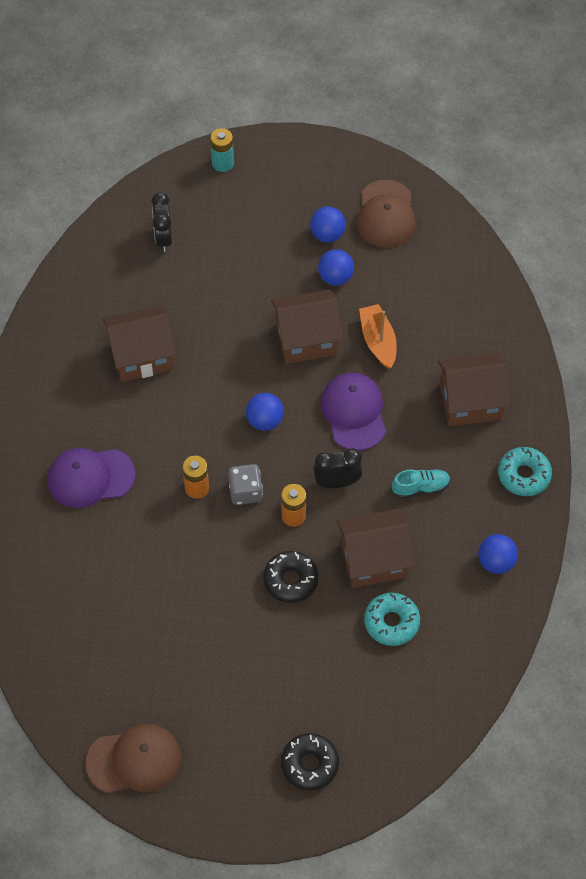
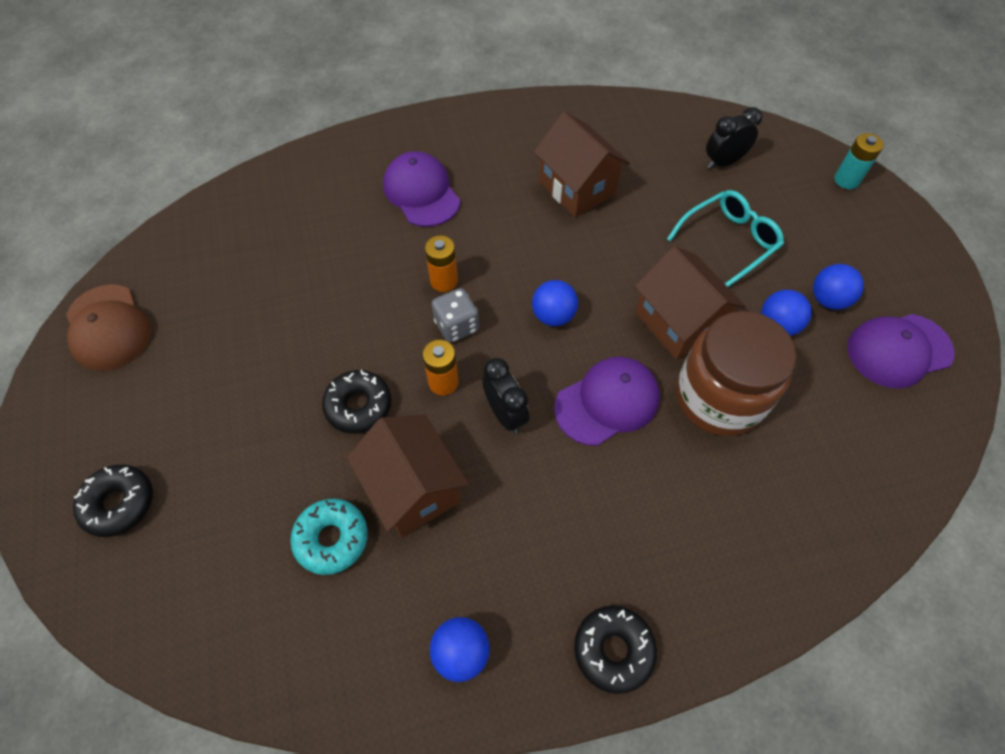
camera: 70 degrees right, 0 degrees up
brown cap [357,180,416,248] -> purple cap [847,314,955,388]
orange boat [359,304,397,369] -> brown jar [676,311,796,436]
turquoise shoe [392,469,451,499] -> none
brown house [438,353,511,426] -> none
turquoise donut [498,447,552,496] -> black donut [574,606,657,694]
none -> turquoise glasses [667,190,784,287]

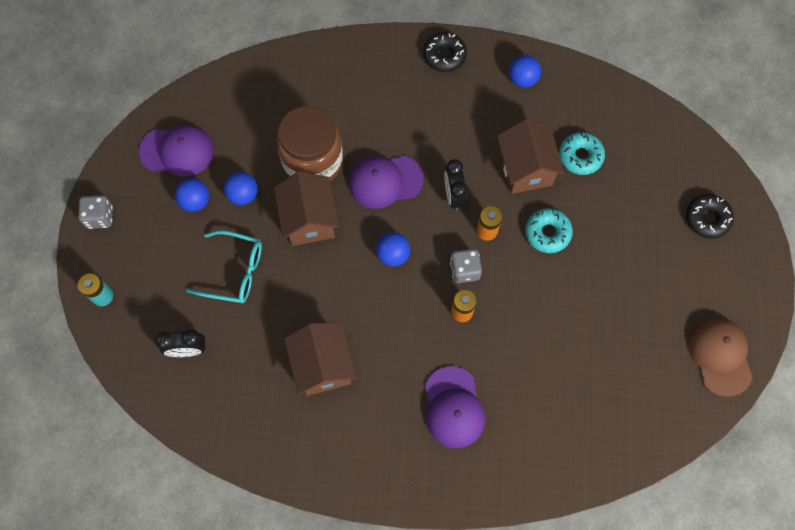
camera: 160 degrees left, 10 degrees up
black donut [322,370,391,434] -> turquoise donut [525,208,573,253]
turquoise glasses [667,190,784,287] -> turquoise glasses turned 150 degrees counterclockwise [186,230,262,303]
none -> grey dice [78,195,113,229]

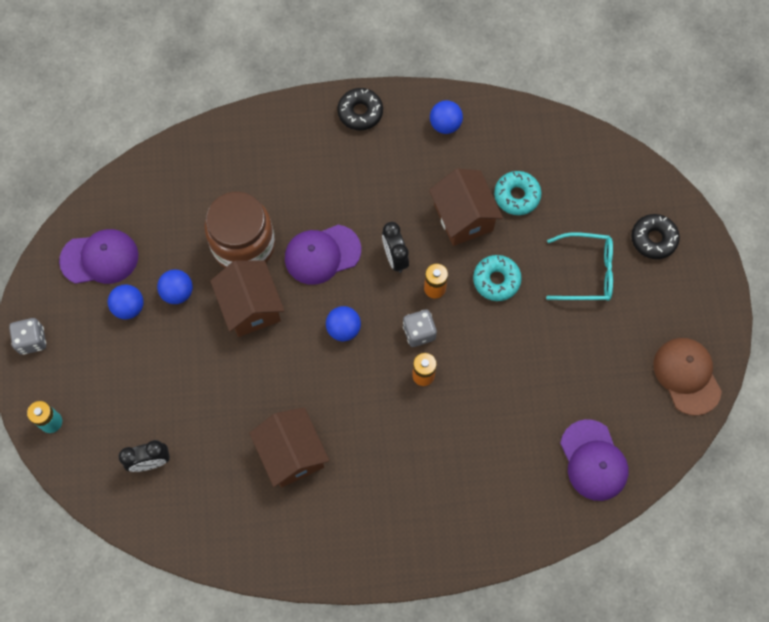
camera: 10 degrees left, 0 degrees up
turquoise glasses [186,230,262,303] -> turquoise glasses moved to [546,232,613,301]
purple cap [425,366,485,448] -> purple cap moved to [560,419,628,501]

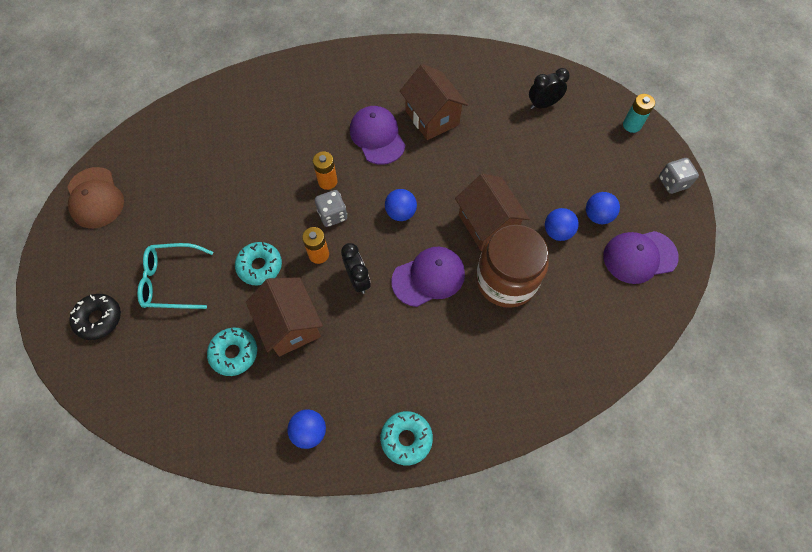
camera: 175 degrees right, 5 degrees down
black donut [337,88,383,130] -> turquoise donut [381,411,433,465]
purple cap [560,419,628,501] -> purple cap moved to [350,106,405,165]

